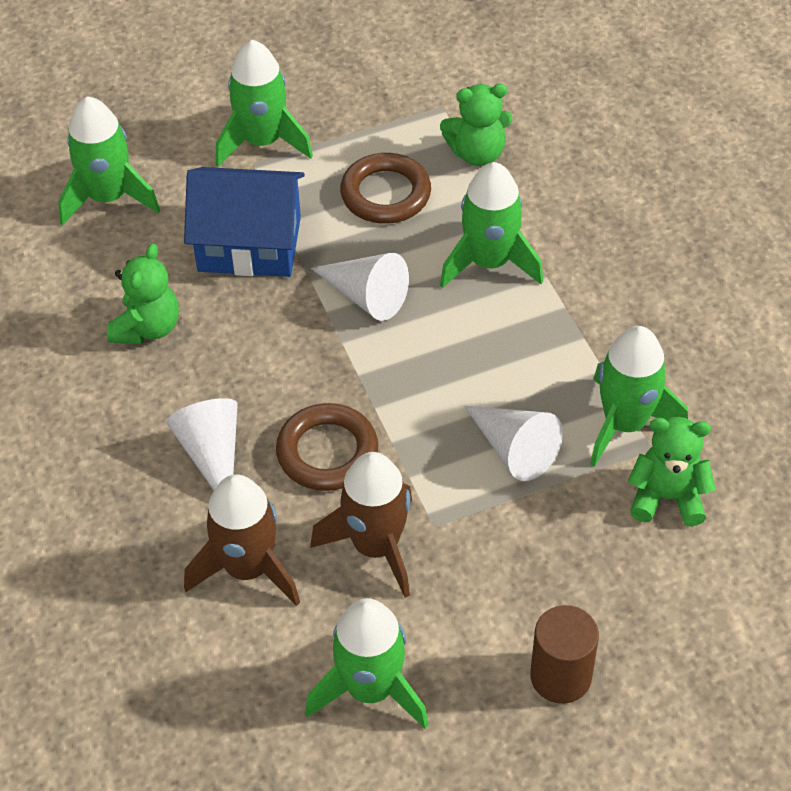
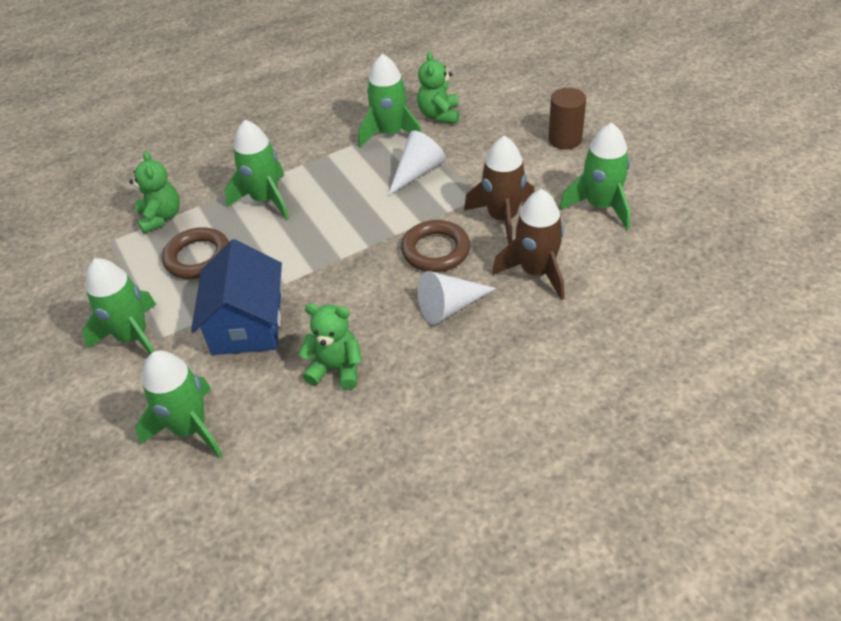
camera: 95 degrees left, 5 degrees down
white cone [311,253,409,321] -> none

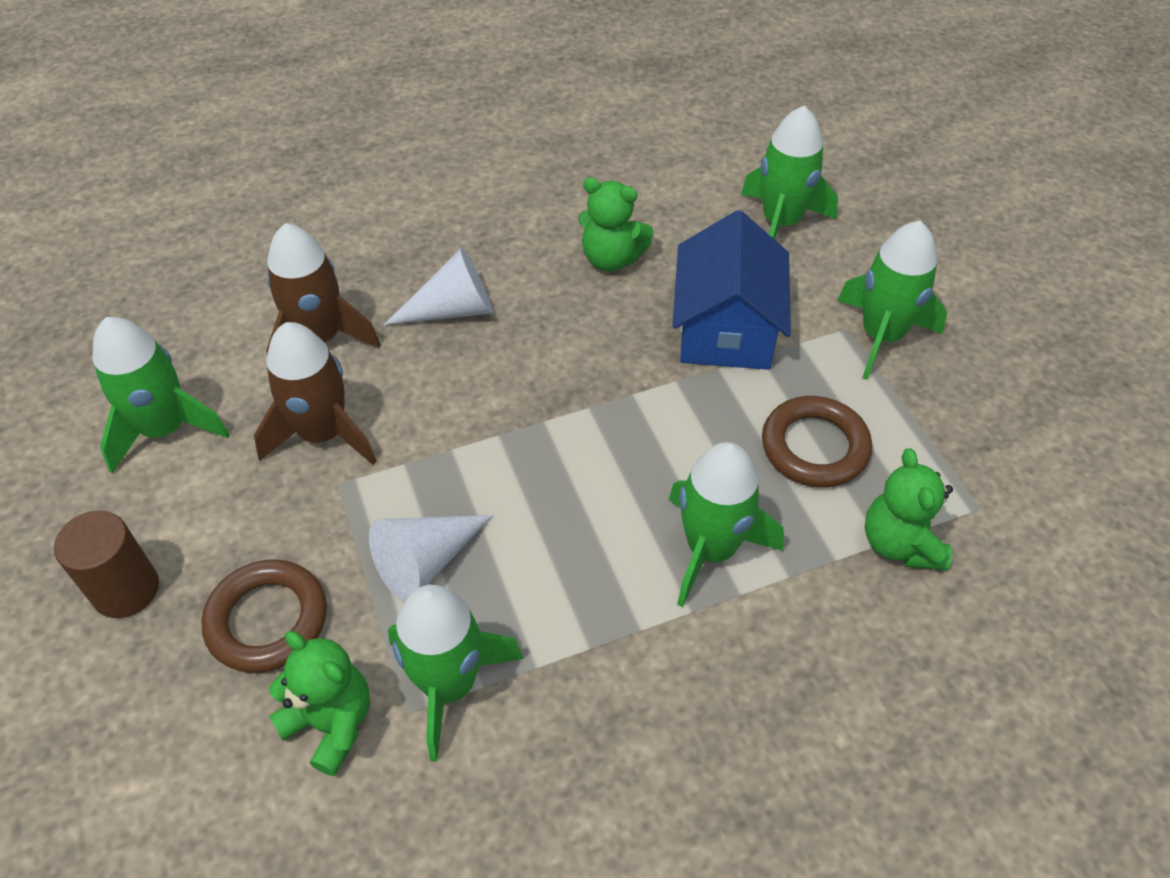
camera: 175 degrees left, 5 degrees up
brown ring [401,220,470,272] -> brown ring moved to [202,559,327,673]
green teddy bear [417,52,459,123] -> green teddy bear turned 60 degrees counterclockwise [269,631,370,776]

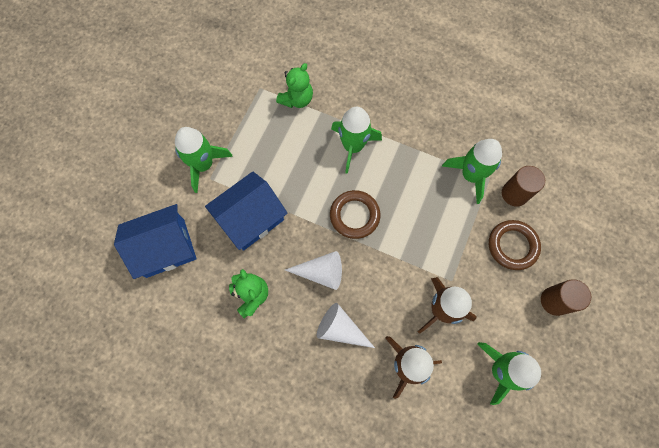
camera: 135 degrees left, 20 degrees up
green teddy bear [269,631,370,776] -> brown cylinder [502,166,545,207]
white cone [369,515,493,600] -> white cone moved to [285,251,342,290]
green rocket [741,106,838,240] -> blue house [114,204,197,279]
brown ring [762,396,872,488] -> brown ring moved to [330,190,380,239]

